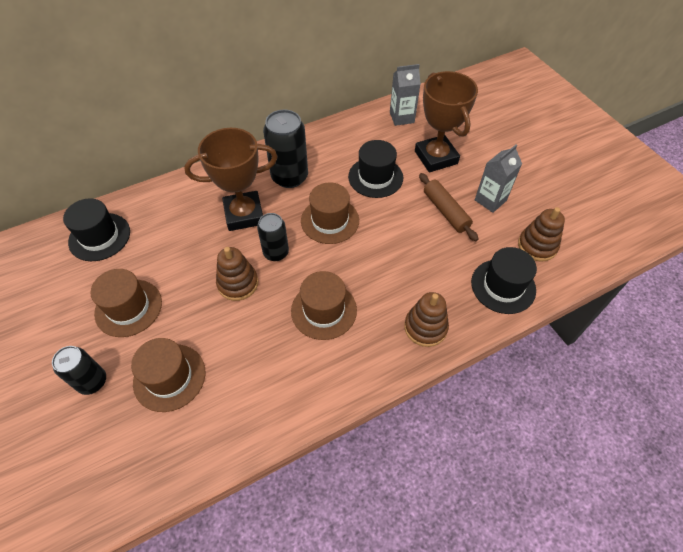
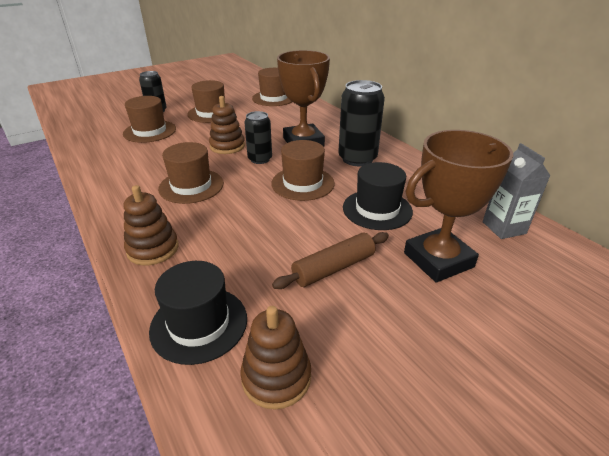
camera: 85 degrees right, 20 degrees down
black hat [63,198,130,261] -> brown hat [252,68,292,106]
grey carton [475,144,522,213] -> none

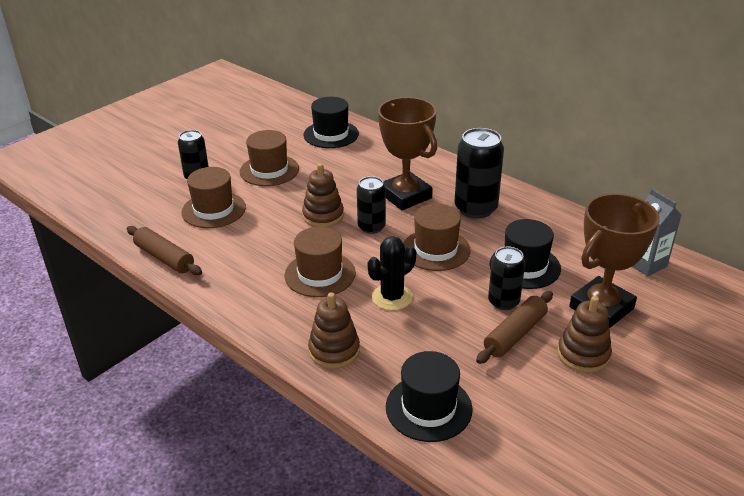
camera: 15 degrees left, 0 degrees up
brown stacking toy [240,306,311,410] -> brown stacking toy moved to [557,296,612,373]
brown hat [252,68,292,106] -> black hat [304,97,359,148]
none -> brown rolling pin [127,226,202,275]
none -> black cactus [367,236,416,311]
none -> black can [488,247,525,310]

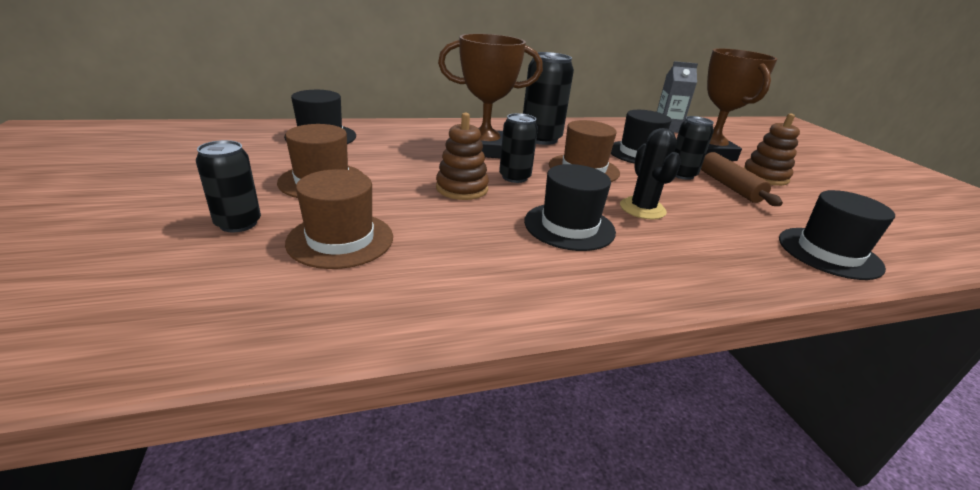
camera: 60 degrees left, 5 degrees down
brown rolling pin [127,226,202,275] -> none
brown hat [285,227,356,297] -> black hat [524,164,616,251]
brown stacking toy [308,292,360,369] -> none

